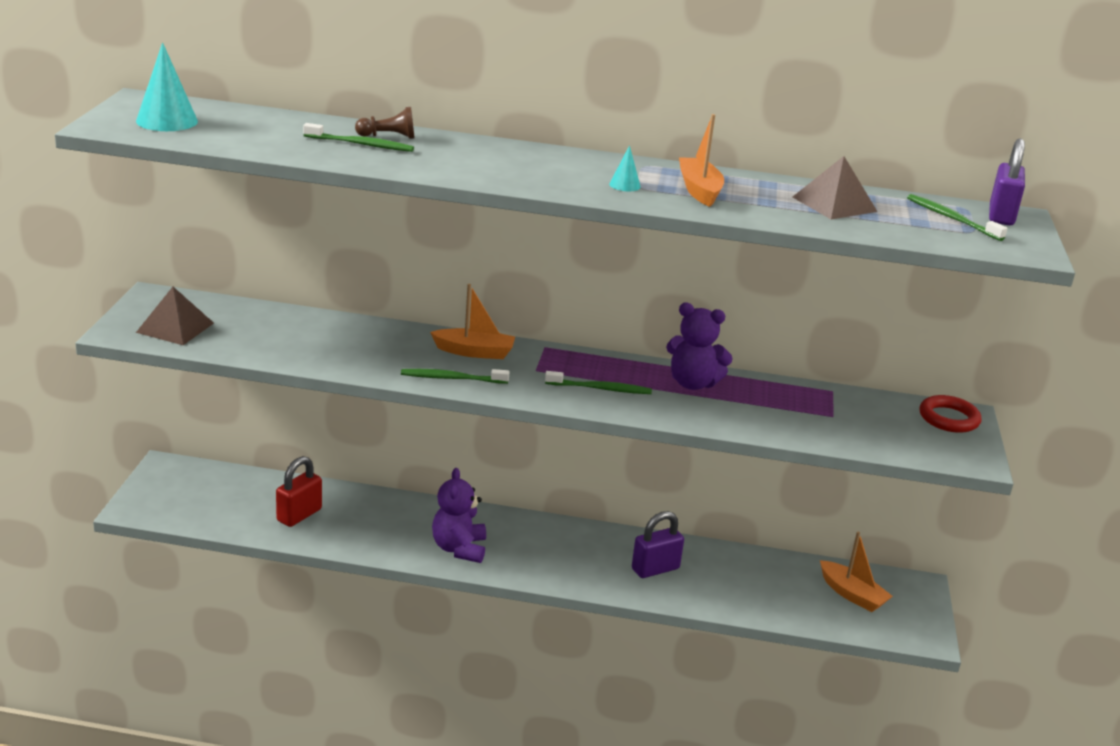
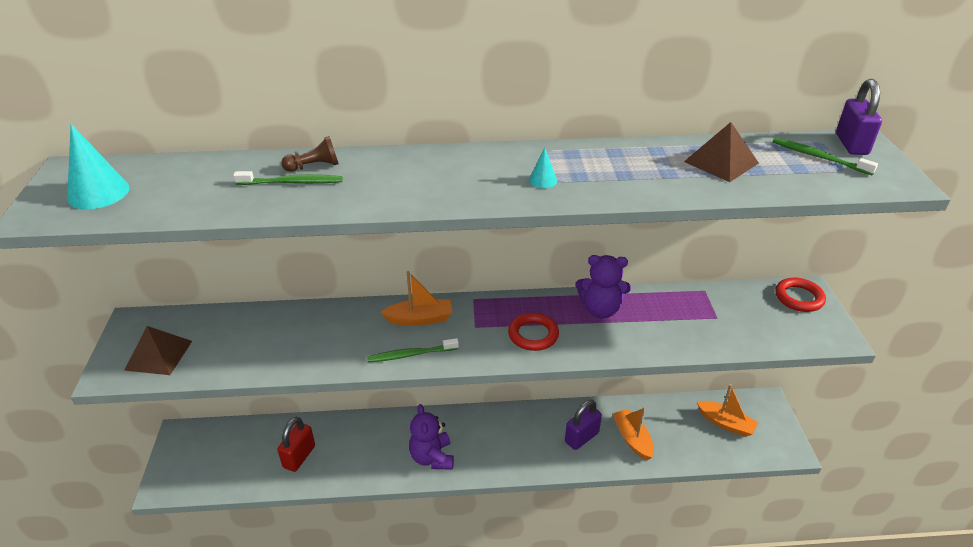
camera: 10 degrees left, 10 degrees up
green toothbrush [545,371,652,394] -> red ring [508,313,559,351]
orange boat [679,114,724,207] -> orange boat moved to [612,408,654,460]

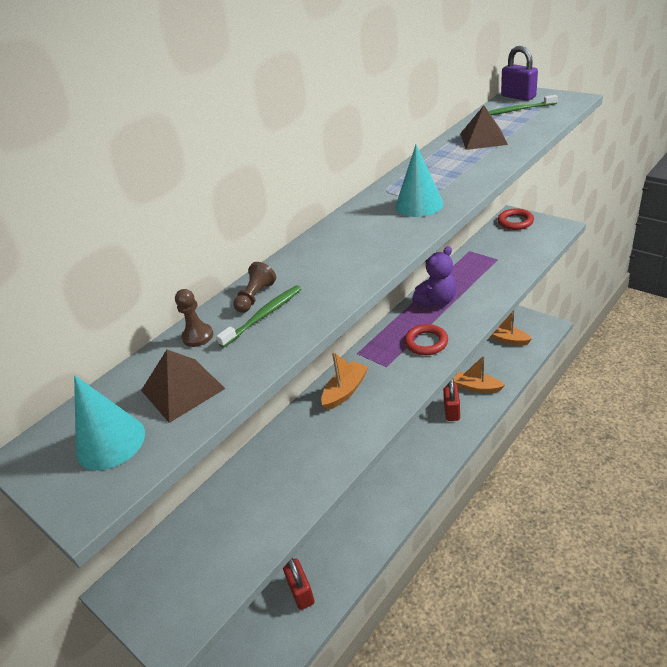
camera: 40 degrees left, 0 degrees up
brown pyramid [124,326,192,375] -> brown pyramid moved to [141,350,225,423]
green toothbrush [367,338,459,362] -> none
purple teddy bear [409,404,454,470] -> none
turquoise cone [529,148,557,189] -> turquoise cone [395,145,444,217], size x1.97
purple padlock [565,400,602,450] -> red padlock [443,379,460,421]
orange boat [697,384,759,437] -> orange boat turned 135 degrees counterclockwise [490,309,532,345]
none -> brown pawn [175,289,213,347]

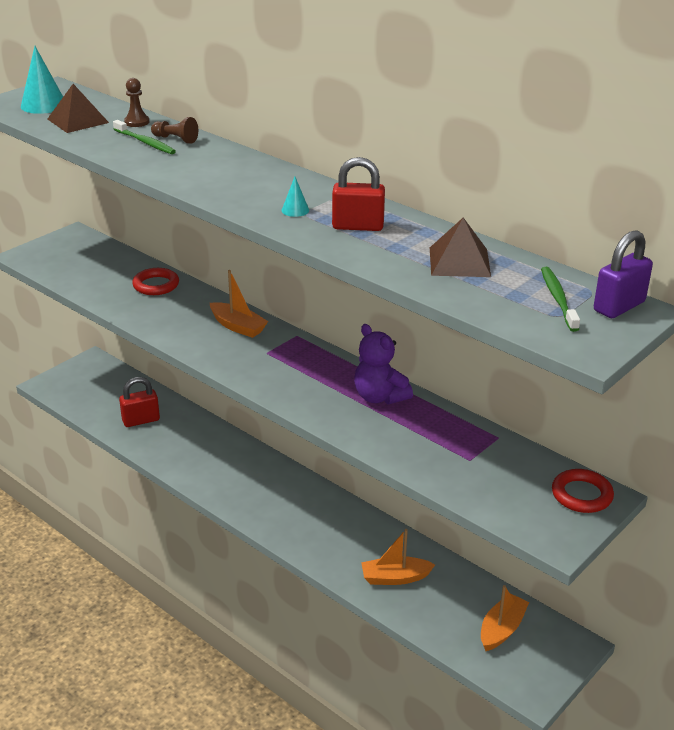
camera: 85 degrees right, 5 degrees down
turquoise cone [395,145,444,217] -> turquoise cone [282,177,309,217], size x0.51
red ring [404,324,448,355] -> red ring moved to [132,268,179,295]
red padlock [443,379,460,421] -> red padlock moved to [332,157,385,231]
orange boat [454,355,505,393] -> orange boat turned 120 degrees counterclockwise [361,529,435,585]

